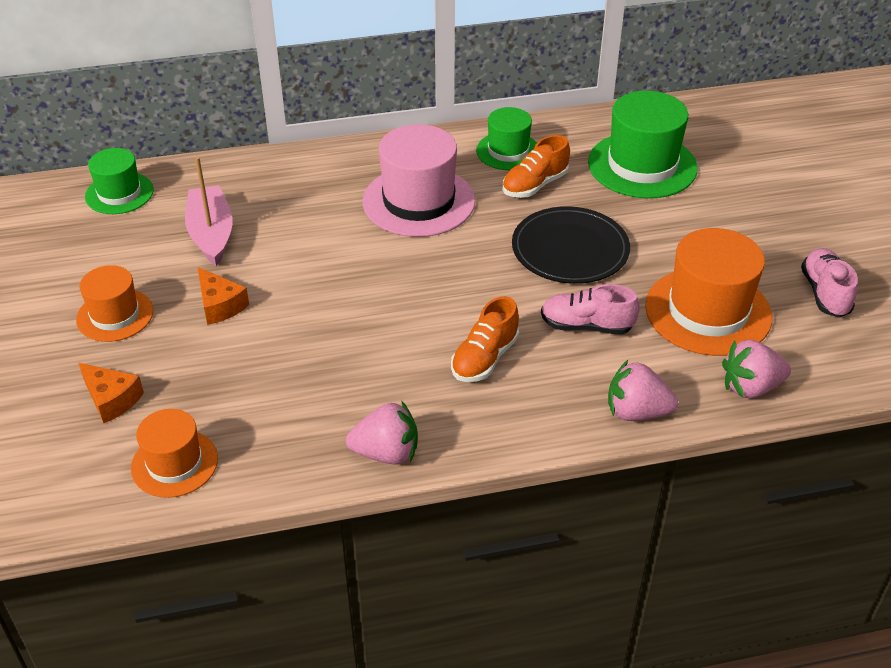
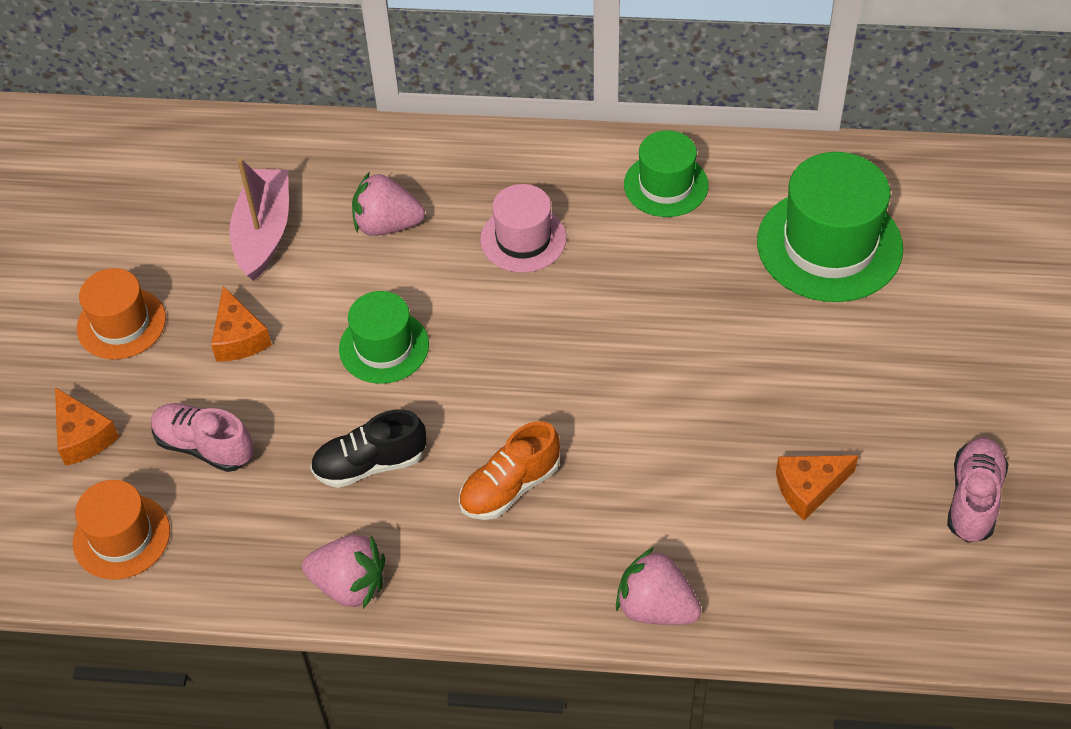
camera: 20 degrees right, 10 degrees up
green hat [85,148,154,214] -> green hat moved to [339,291,429,384]
pink hat [363,124,475,237] -> pink hat [480,184,567,273], size x0.60
orange shoe [502,135,570,198] -> none
black plate [512,206,630,284] -> none
pink shoe [541,284,640,334] -> pink shoe moved to [151,403,254,472]
orange hat [645,228,772,356] -> orange cheese [776,455,859,521]
pink strawberry [722,340,791,398] -> pink strawberry moved to [352,172,425,236]
none -> black shoe [310,410,426,488]

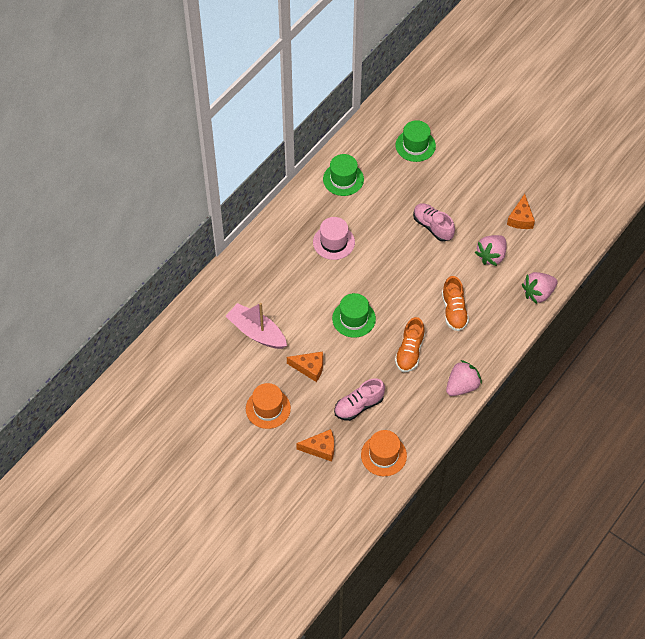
camera: 60 degrees left, 5 degrees up
black shoe [310,410,426,488] -> orange shoe [395,317,425,372]
pink strawberry [352,172,425,236] -> pink strawberry moved to [475,235,507,266]
green hat [757,152,903,302] -> green hat [396,120,436,162], size x0.60
pink shoe [947,438,1009,543] -> pink shoe moved to [413,203,455,242]

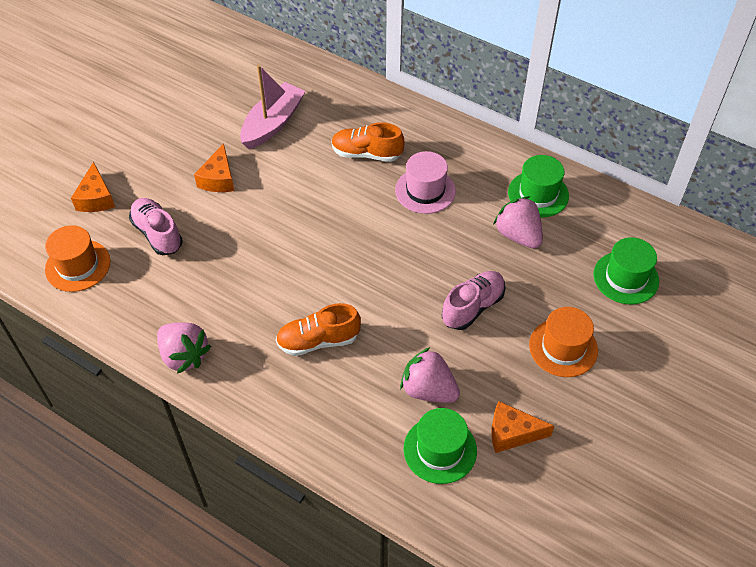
camera: 85 degrees right, 5 degrees down
orange hat [246,383,291,429] -> orange hat moved to [529,307,598,377]
green hat [332,293,376,338] -> green hat moved to [404,408,477,484]
orange shoe [395,317,425,372] -> orange shoe moved to [331,122,404,162]
pink strawberry [522,272,557,304] -> pink strawberry moved to [493,196,543,249]

